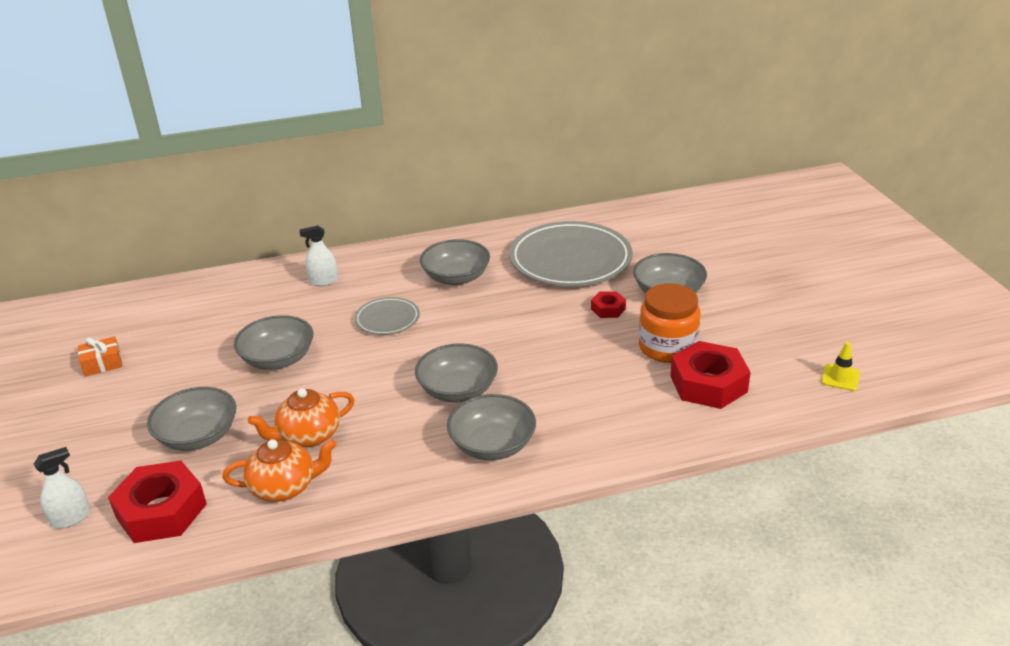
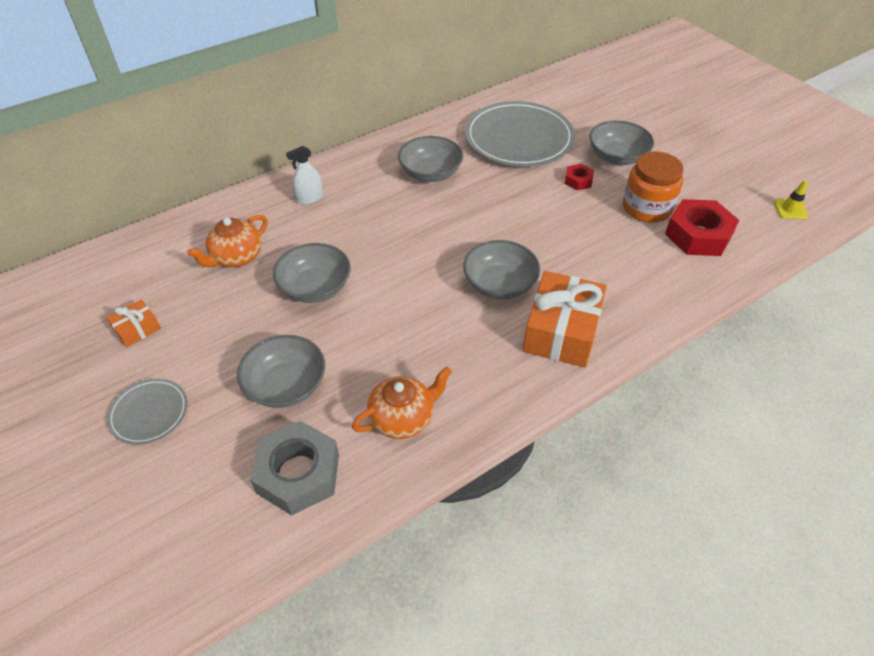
camera: 20 degrees left, 15 degrees up
white spray bottle [34,447,91,529] -> none
red nut [108,461,207,543] -> grey nut [250,421,339,515]
orange teapot [248,388,355,447] -> orange teapot moved to [187,215,268,267]
grey plate [354,297,420,335] -> grey plate moved to [107,379,188,445]
grey bowl [447,394,536,460] -> orange gift [523,271,607,368]

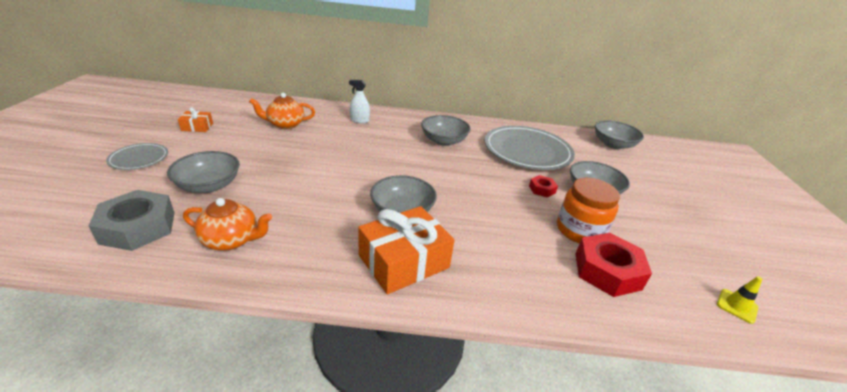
camera: 35 degrees right, 15 degrees down
grey bowl [273,243,351,303] -> grey bowl moved to [595,120,644,149]

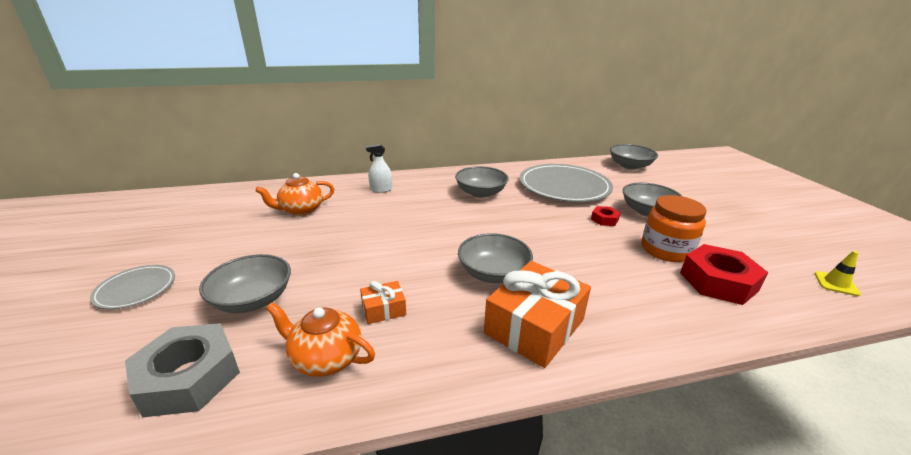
camera: 15 degrees left, 5 degrees down
orange gift [178,107,213,132] -> orange gift moved to [360,281,406,324]
orange teapot [183,198,272,251] -> orange teapot turned 150 degrees counterclockwise [266,302,375,377]

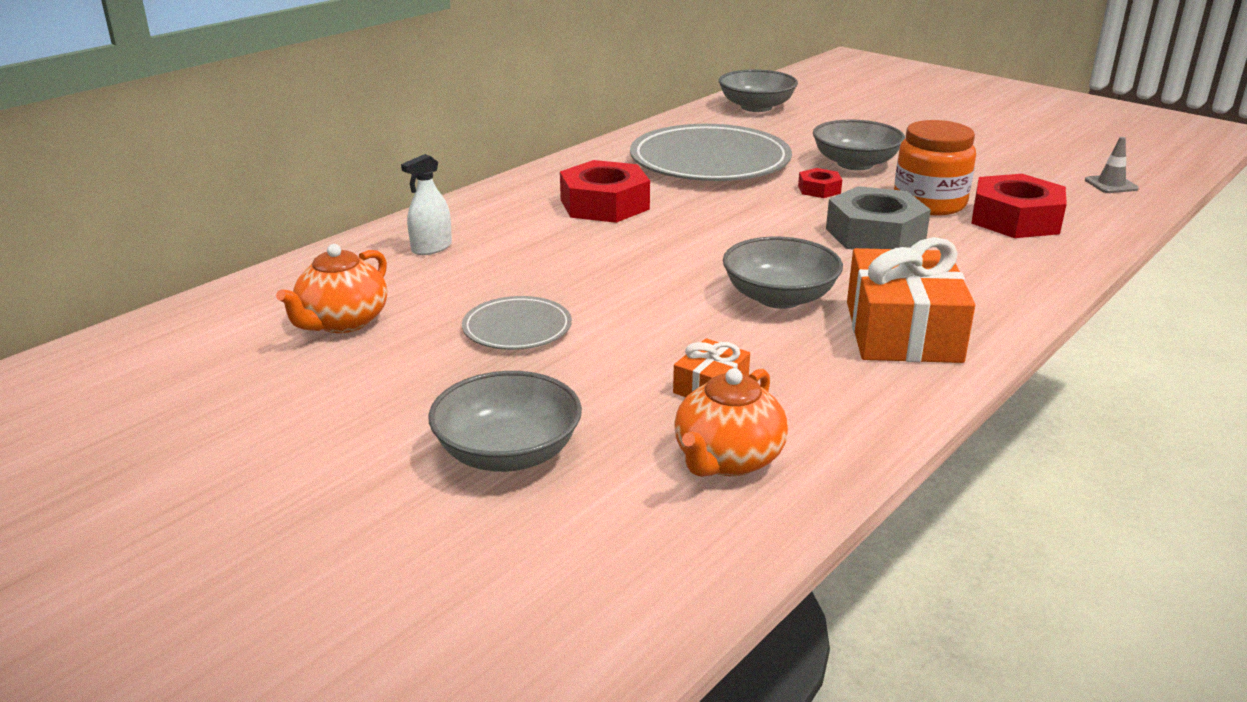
camera: 35 degrees left, 0 degrees up
grey plate [90,265,175,309] -> grey plate moved to [462,296,572,350]
grey nut [125,323,240,417] -> grey nut moved to [826,186,931,250]
orange teapot [266,302,375,377] -> orange teapot turned 45 degrees counterclockwise [674,368,788,477]
grey bowl [455,166,509,198] -> red nut [560,160,650,223]
yellow traffic cone [814,251,860,296] -> grey traffic cone [1085,137,1139,193]

